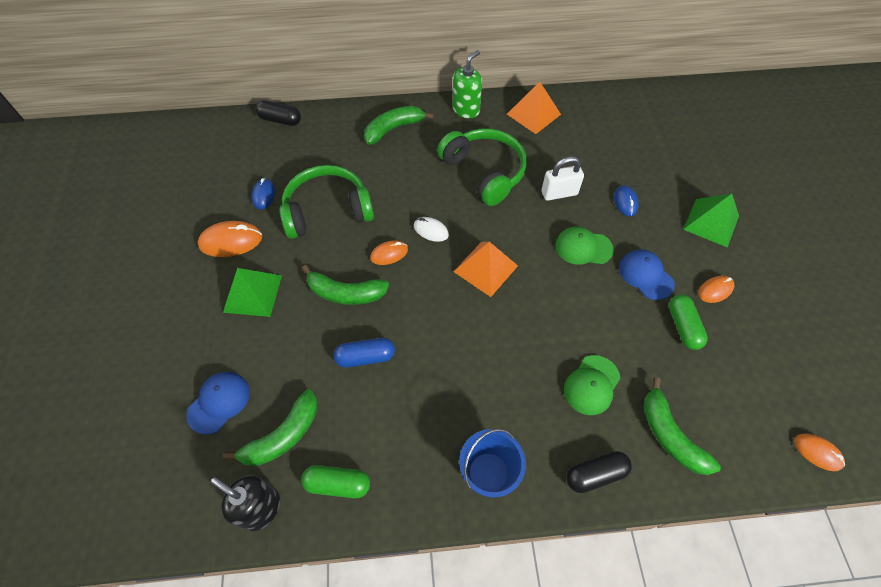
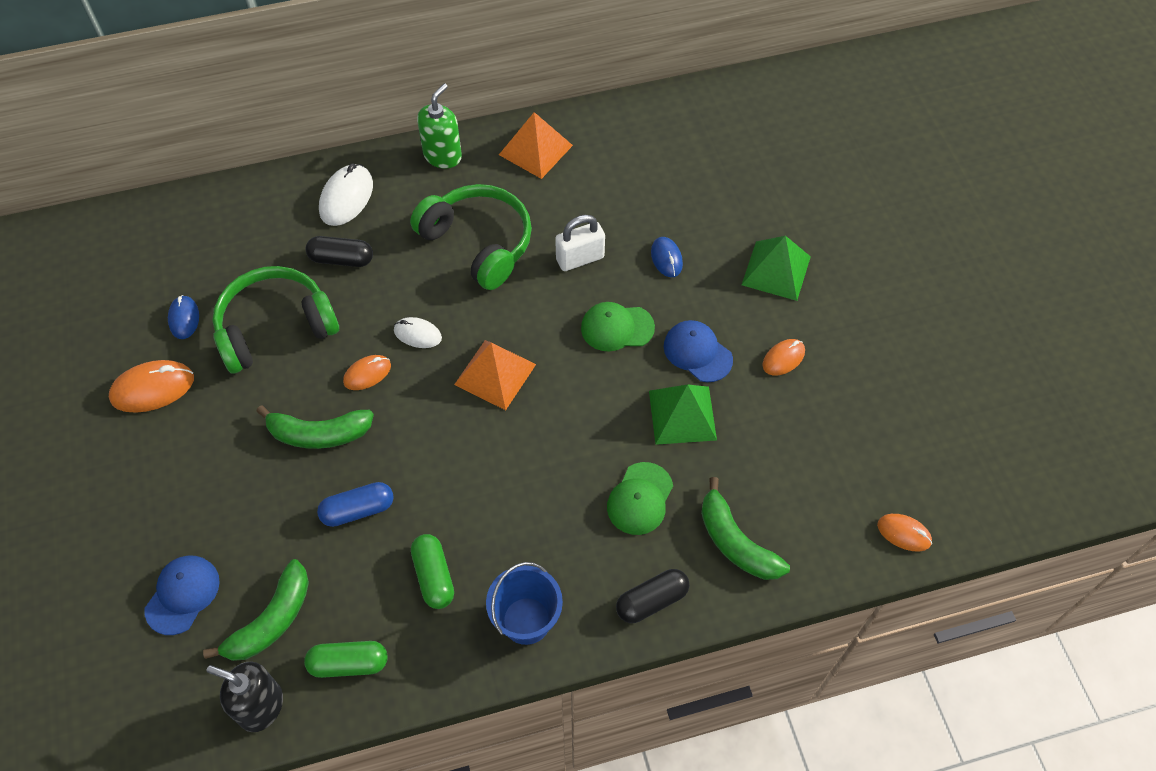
camera: 10 degrees left, 0 degrees up
green pyramid [223,268,282,317] -> green pyramid moved to [649,384,717,445]
black capsule [256,100,301,126] -> black capsule moved to [306,236,373,267]
green banana [364,106,434,145] -> white mouse [319,164,373,226]
green capsule [669,294,708,350] -> green capsule moved to [411,534,454,609]

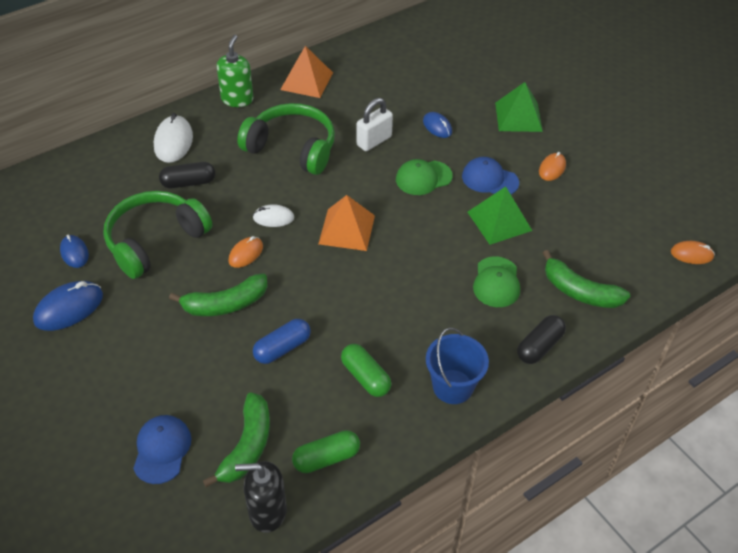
camera: 20 degrees left, 10 degrees down
orange mouse [109,360,194,413] -> blue mouse [33,281,103,331]

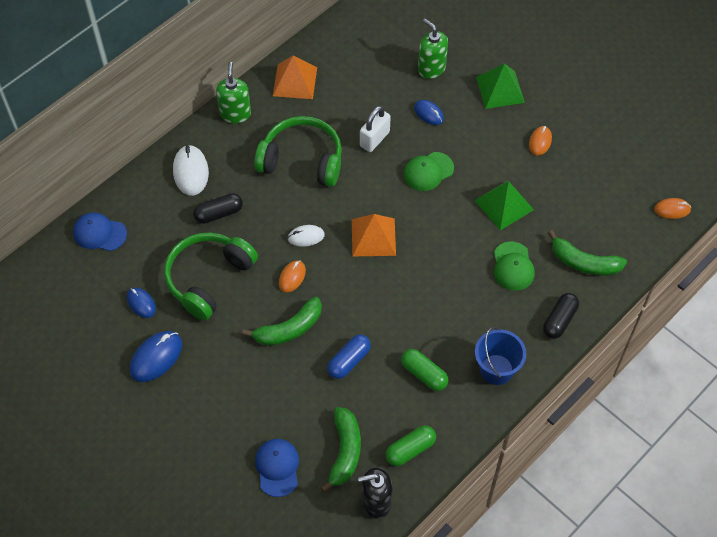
camera: 10 degrees left, 10 degrees up
blue cap [462,157,519,195] -> blue cap moved to [73,212,127,251]
none -> green soap dispenser [418,19,448,79]

